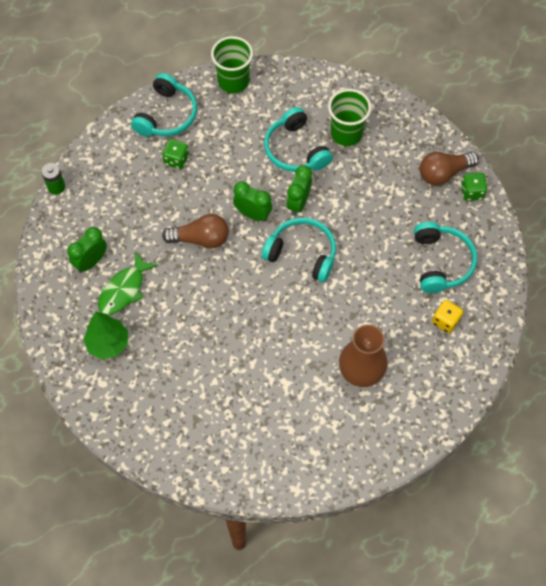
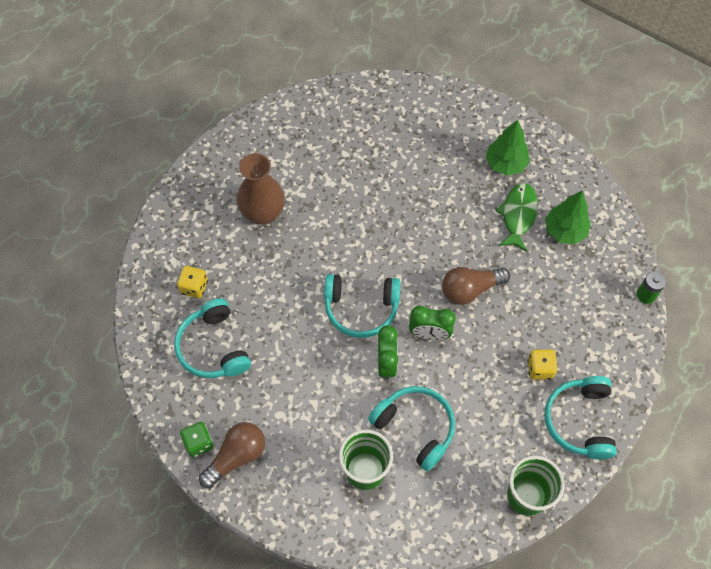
camera: 160 degrees right, 0 degrees up
green clock [67,227,107,273] -> green tree [545,191,591,244]
green dice [162,139,189,169] -> yellow dice [528,349,557,380]

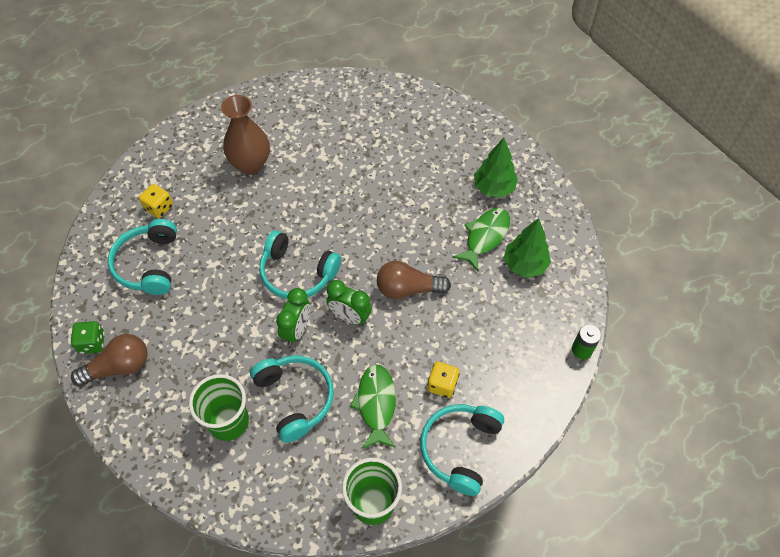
camera: 20 degrees right, 5 degrees down
none -> green fish [350,364,396,449]

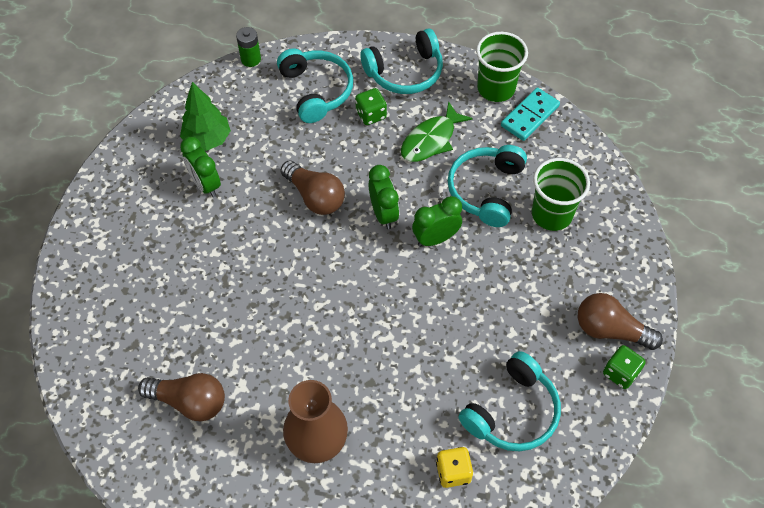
camera: 135 degrees left, 0 degrees up
turquoise headphones [259,230,341,299] -> turquoise headphones moved to [277,49,353,123]
yellow dice [427,362,460,398] -> green dice [355,88,387,125]
green fish [452,208,510,271] -> green clock [180,137,221,198]
green tree [474,138,518,197] -> none
none -> brown light bulb [138,373,225,422]
none -> turquoise domino [501,87,560,141]

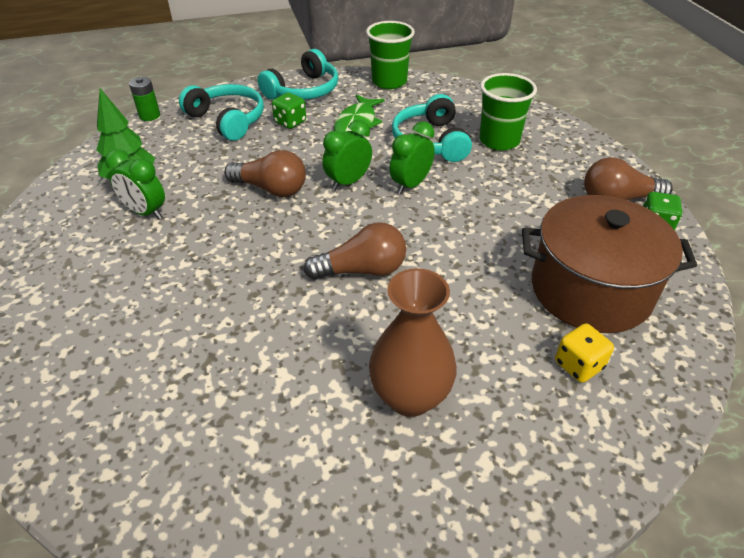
camera: 25 degrees left, 15 degrees down
brown light bulb [138,373,225,422] -> brown light bulb moved to [303,222,406,280]
green clock [369,165,399,229] -> green clock turned 90 degrees counterclockwise [322,120,372,190]
turquoise headphones [458,351,561,451] -> brown pot [522,195,697,333]
turquoise domino [501,87,560,141] -> none

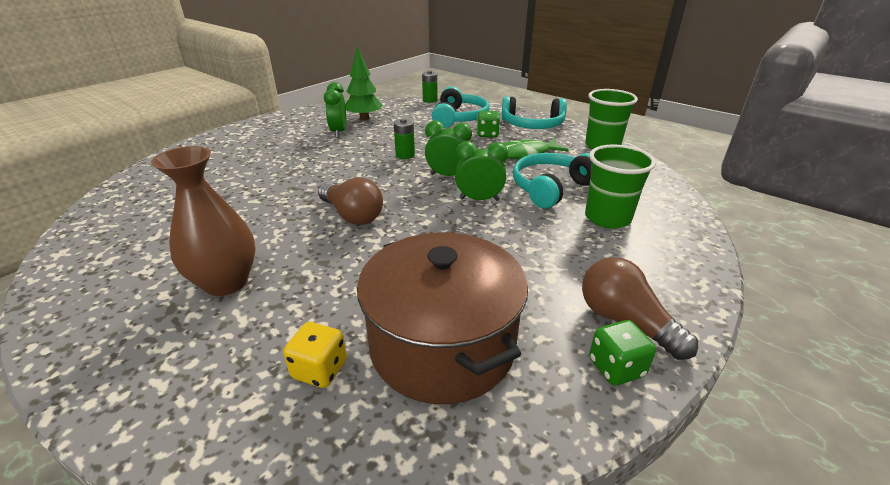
camera: 55 degrees right, 10 degrees down
brown light bulb [224,150,306,197] -> green battery [394,118,415,159]

